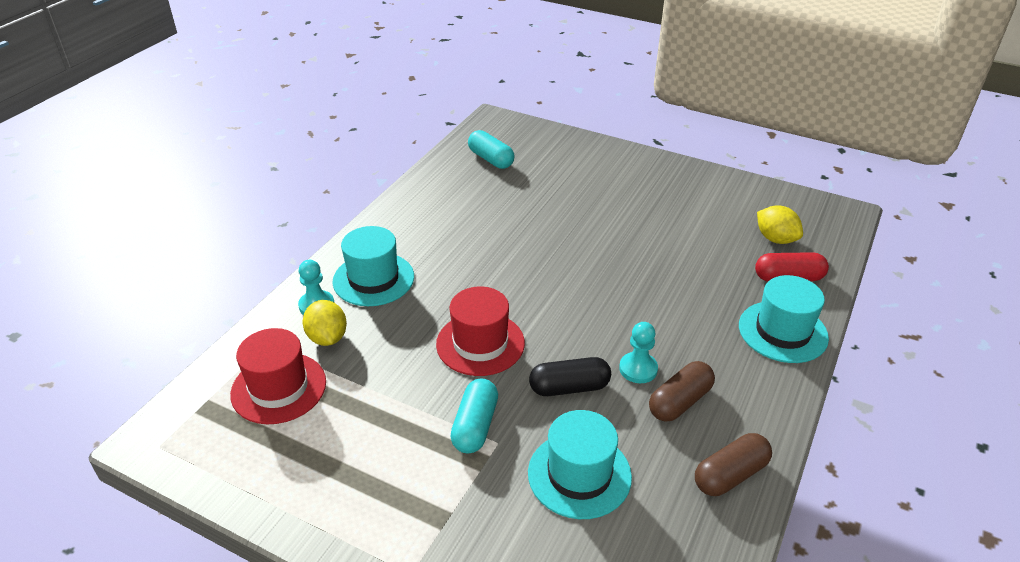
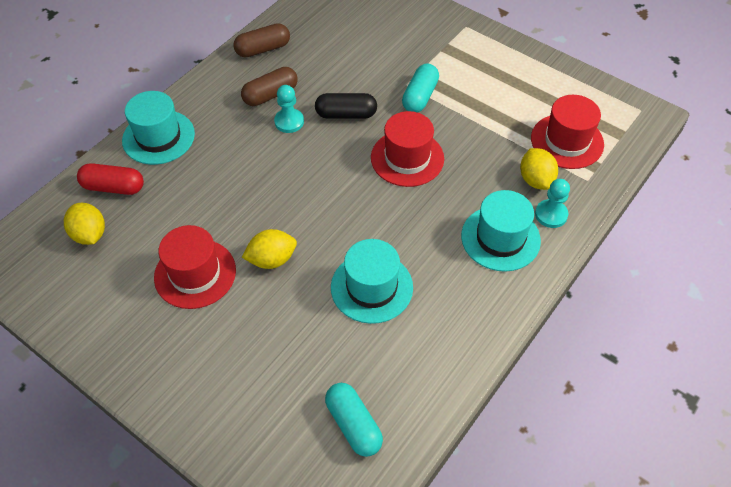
camera: 170 degrees left, 15 degrees up
turquoise hat [528,410,632,519] -> turquoise hat moved to [331,239,413,324]
none -> red hat [154,225,236,309]
none -> yellow lemon [242,229,297,269]

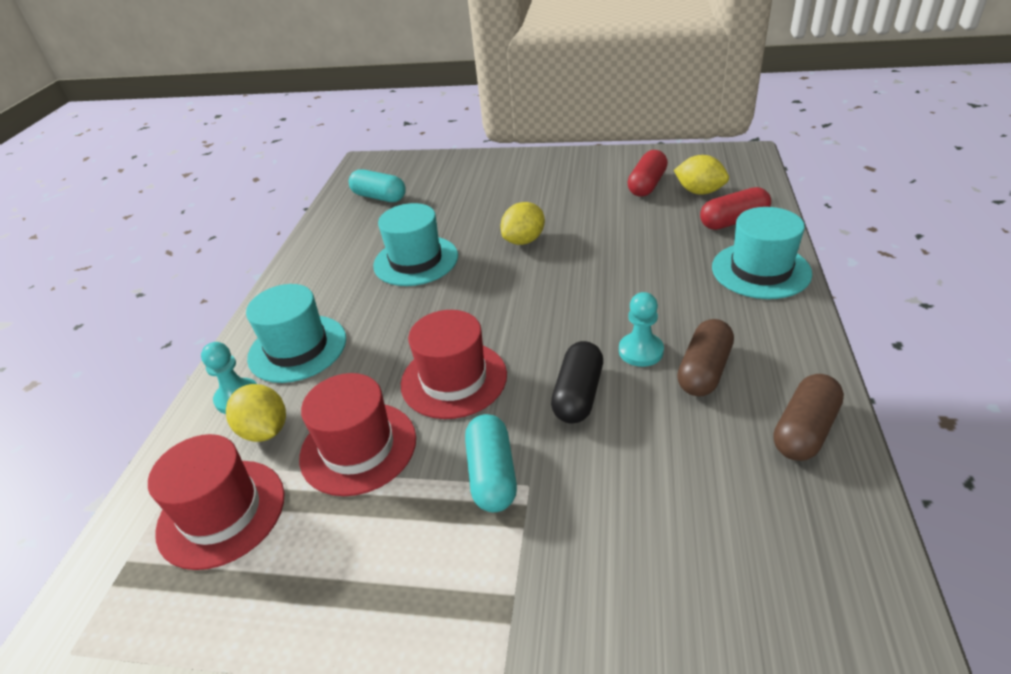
camera: 155 degrees right, 15 degrees down
red hat [154,225,236,309] -> red hat moved to [299,373,416,496]
black capsule [315,93,377,119] -> black capsule turned 45 degrees counterclockwise [551,341,603,423]
none -> red capsule [627,150,668,196]

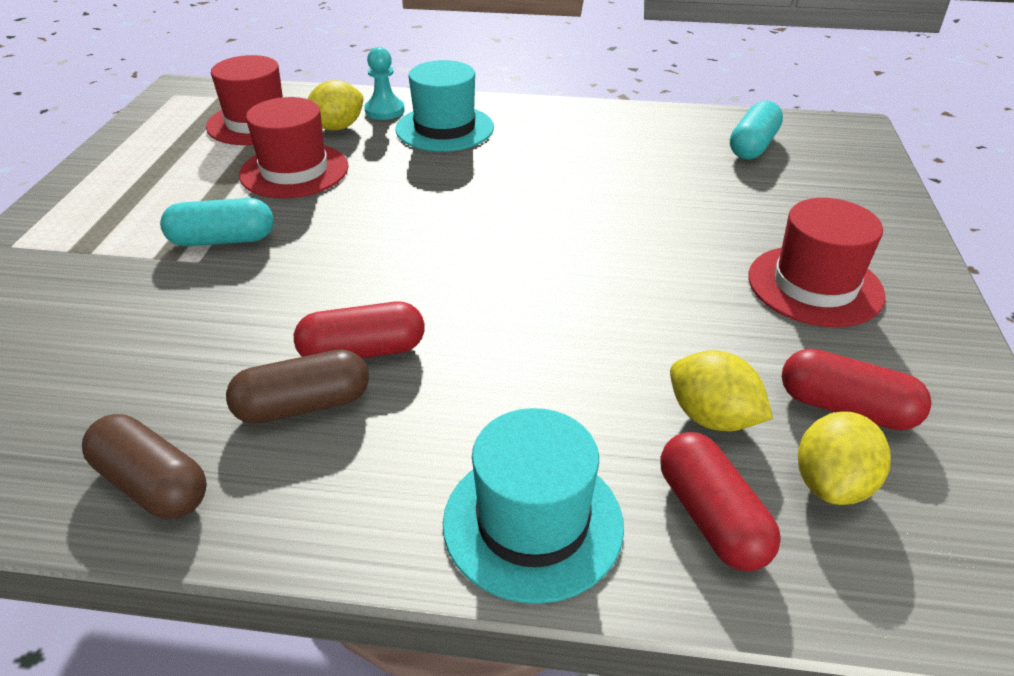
camera: 85 degrees right, 0 degrees up
turquoise hat [373,203,458,286] -> none
red hat [401,310,507,419] -> red hat moved to [748,198,886,327]
yellow lemon [500,202,545,245] -> yellow lemon moved to [670,350,773,431]
black capsule [551,341,603,423] -> none
turquoise pawn [619,292,664,367] -> red capsule [294,301,425,358]
brown capsule [677,319,734,396] -> brown capsule turned 45 degrees counterclockwise [226,349,369,424]

